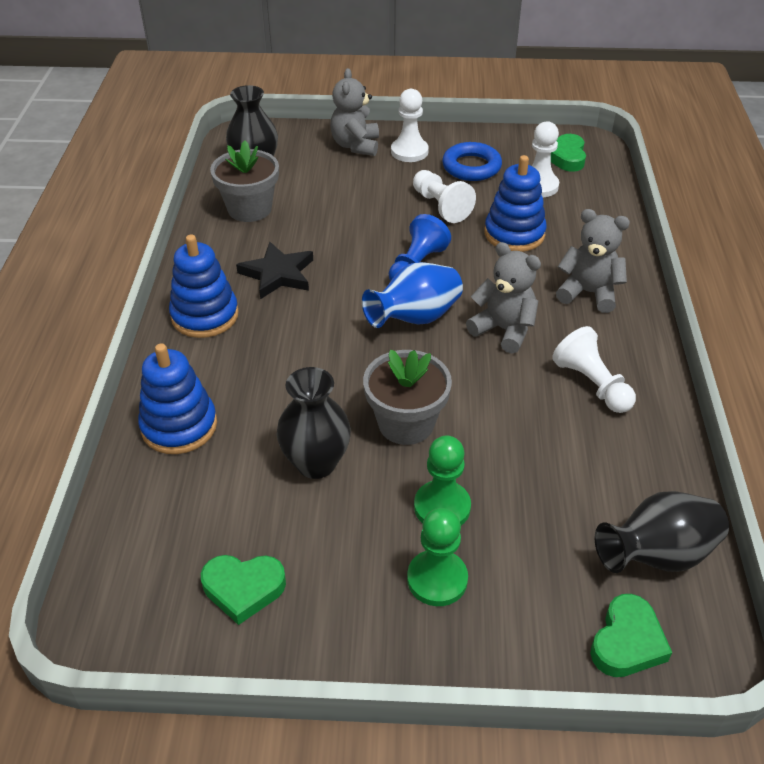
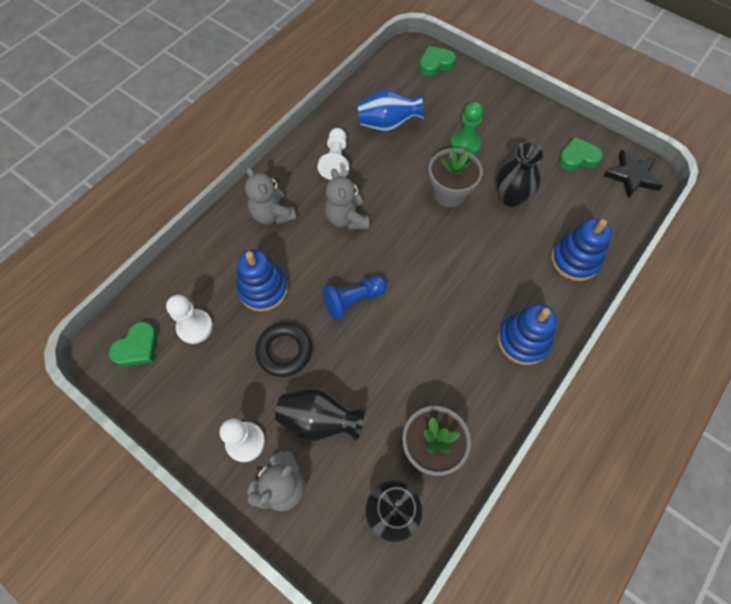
camera: 145 degrees left, 20 degrees up
green heart [201,555,286,625] -> green heart turned 45 degrees counterclockwise [558,137,603,171]
black star [236,242,313,299] -> black star moved to [604,150,663,199]
blue vase [362,262,463,328] -> blue vase moved to [358,89,424,132]
green pawn [407,508,468,606] -> none
white pawn [413,170,476,223] -> black ring [255,323,312,377]
blue ring [442,142,502,181] -> none
black vase [595,491,729,573] -> black vase moved to [275,388,364,441]

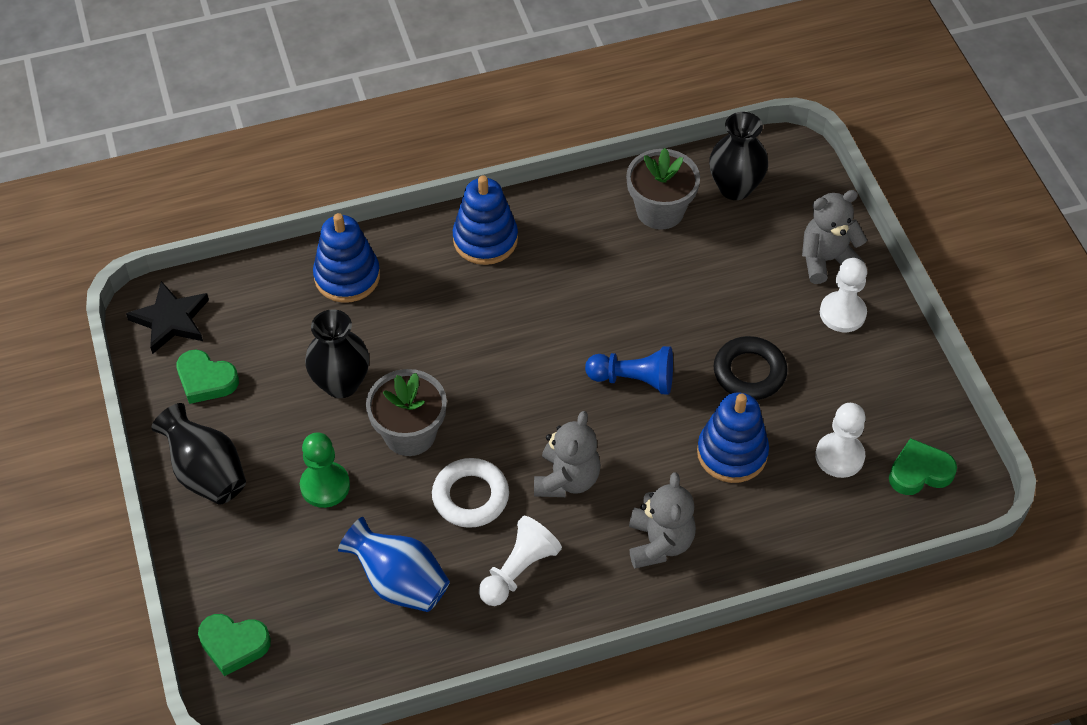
camera: 145 degrees left, 10 degrees down
black vase [275,388,364,441] -> black vase moved to [151,403,246,505]
none -> white ring [432,458,509,528]

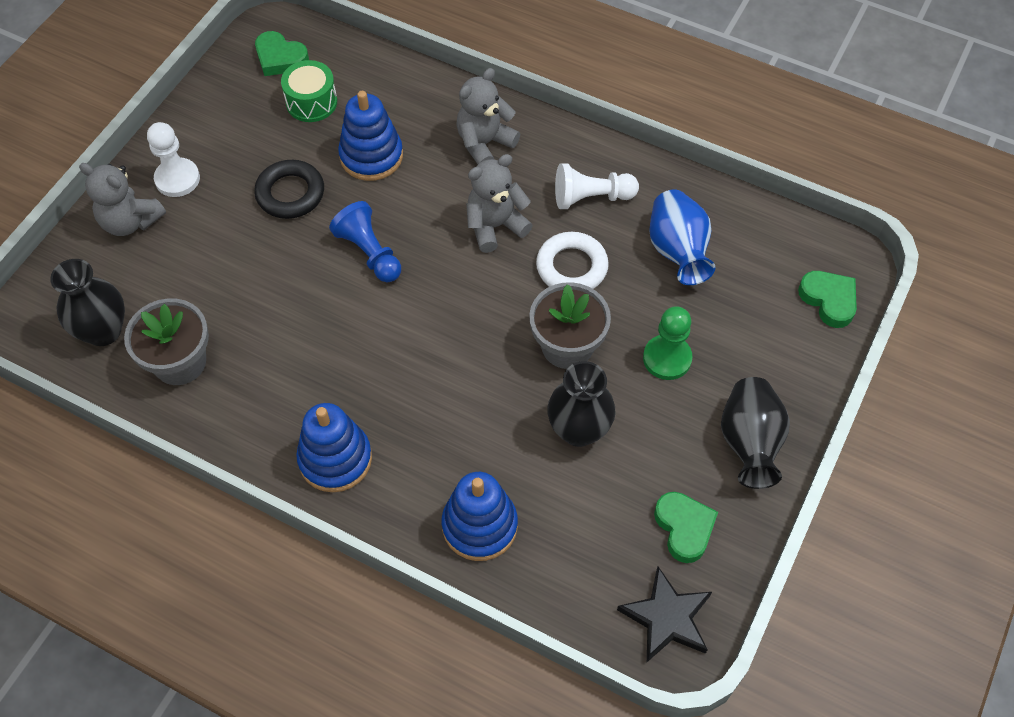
camera: 135 degrees left, 5 degrees up
white pawn [815,403,866,478] -> green drum [281,60,337,122]

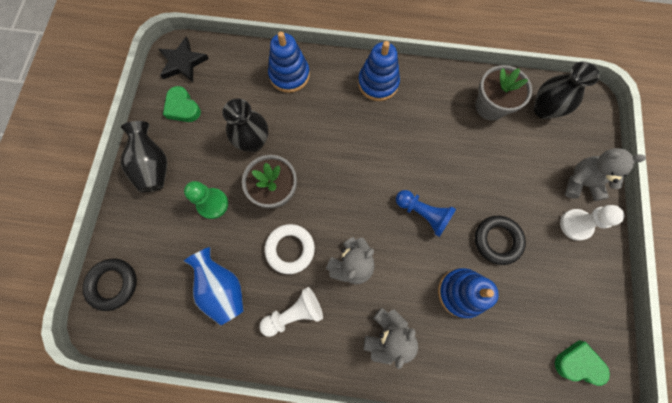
camera: 160 degrees right, 15 degrees up
green drum [281,60,337,122] -> none
green heart [798,271,857,328] -> black ring [83,258,137,311]

